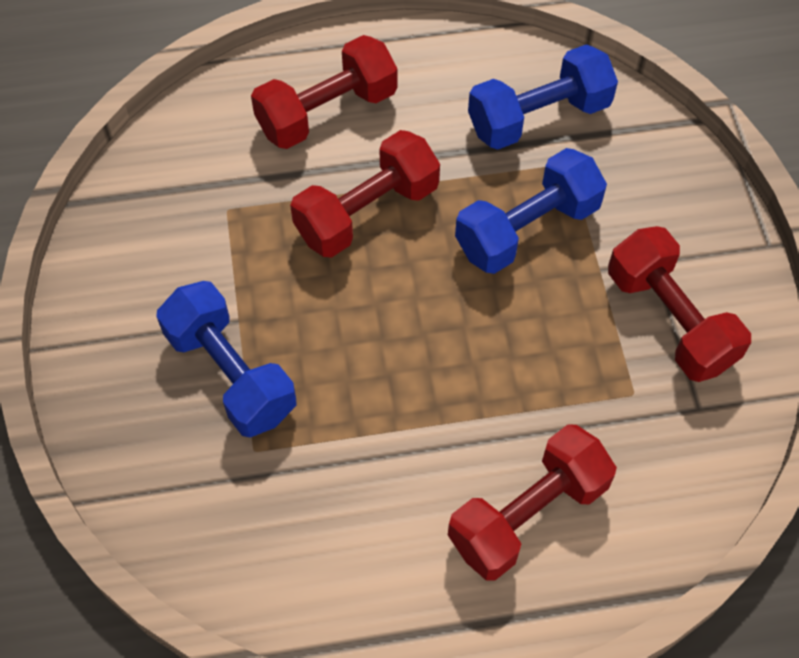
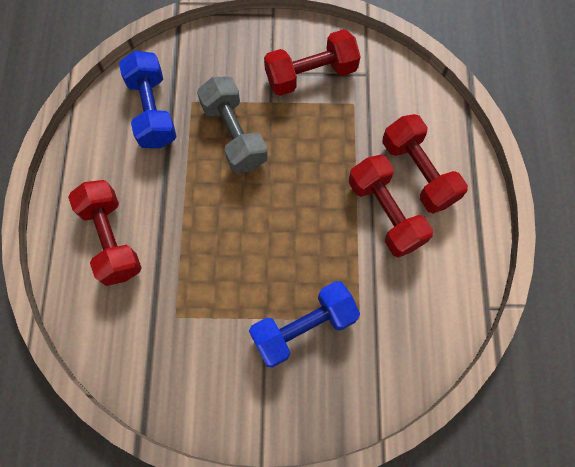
camera: 80 degrees left, 10 degrees up
red dumbbell [290,130,440,258] -> red dumbbell moved to [349,155,433,258]
blue dumbbell [455,148,607,274] -> grey dumbbell [197,76,268,173]

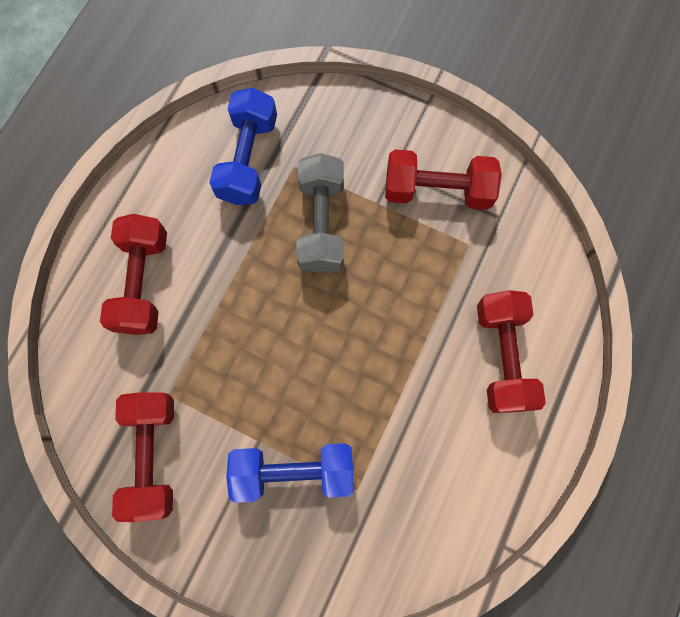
camera: 25 degrees right, 5 degrees up
red dumbbell [349,155,433,258] -> red dumbbell moved to [112,393,174,522]

